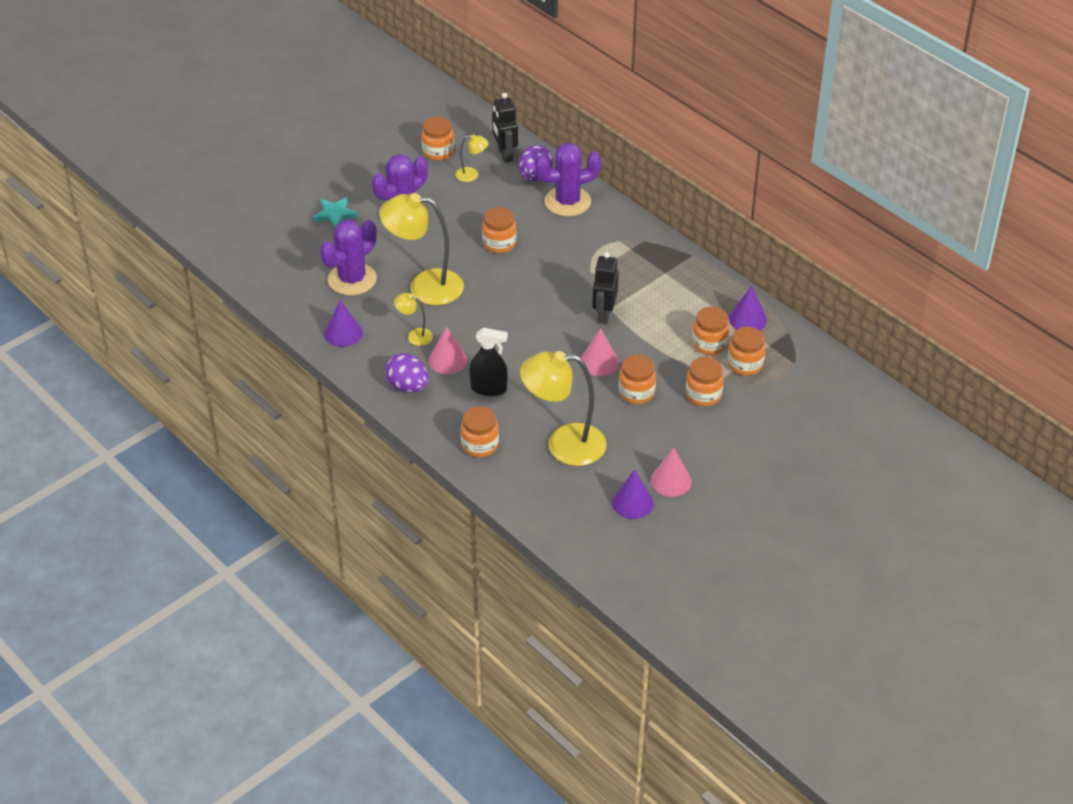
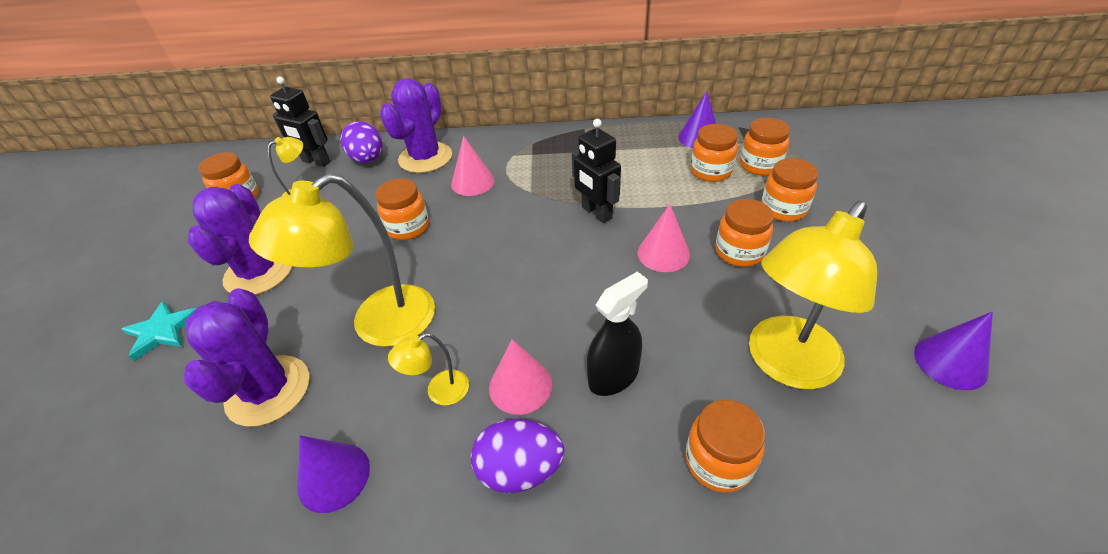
camera: 45 degrees left, 0 degrees up
pink cone [651,447,692,497] -> pink cone moved to [451,136,495,196]

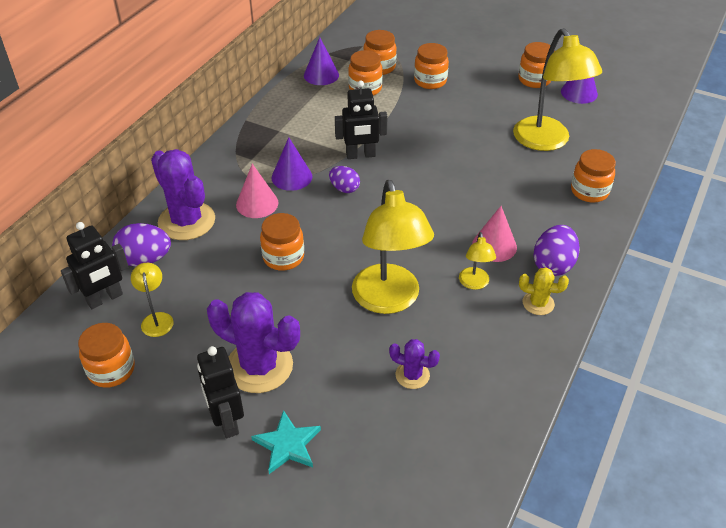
camera: 65 degrees left, 0 degrees up
purple cactus [184,288,309,427] -> purple cactus [389,339,440,389], size x0.51
purple cone [297,436,370,513] -> purple cone moved to [272,137,312,191]
black spray bottle [587,272,648,396] -> none
pink cone [638,204,690,272] -> none
orange jar [715,199,774,267] -> orange jar moved to [518,42,555,88]
none -> black robot [197,346,244,438]
none -> purple egg [329,166,360,193]
none -> yellow cactus [519,268,569,315]

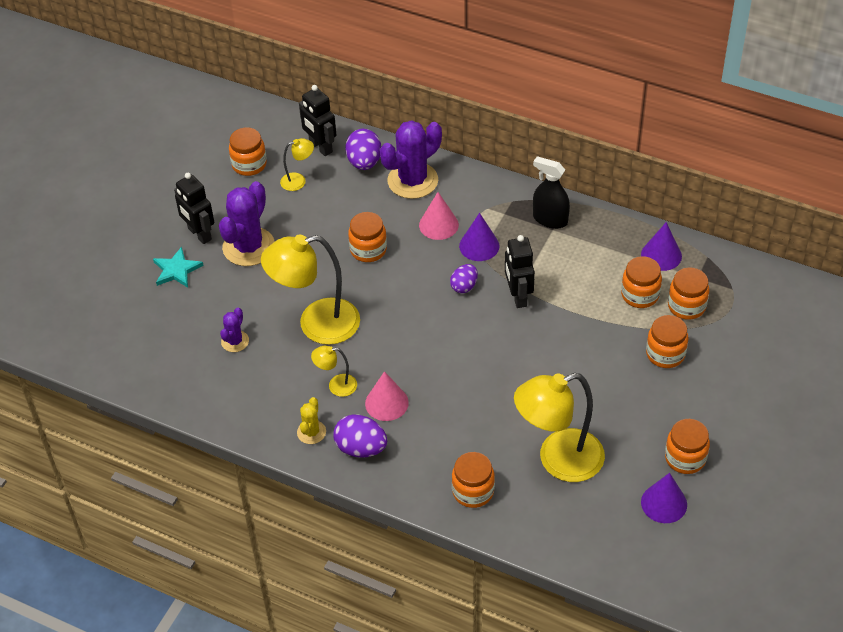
camera: 90 degrees right, 5 degrees up
black robot [197,346,244,438] -> black robot turned 105 degrees counterclockwise [174,173,214,244]
none -> black spray bottle [533,156,570,229]

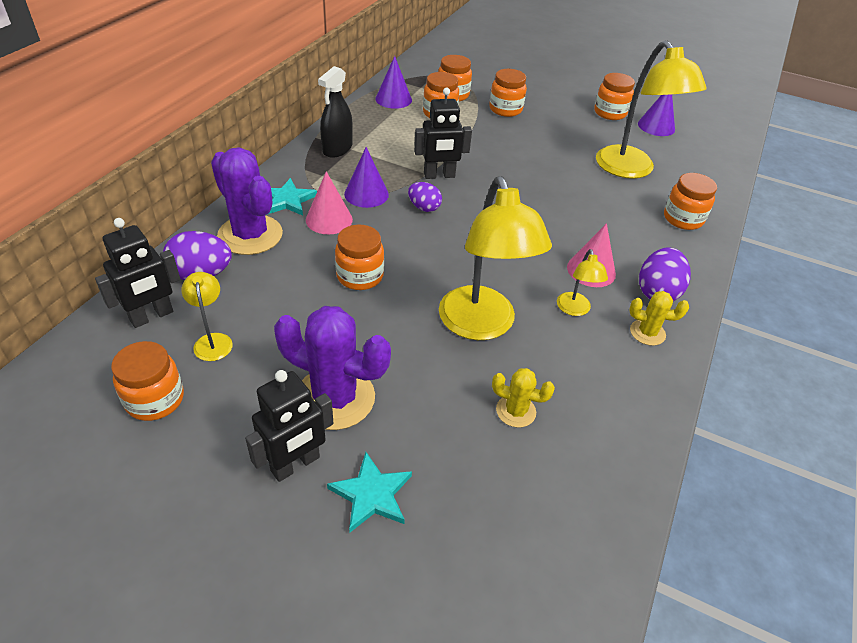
camera: 95 degrees left, 5 degrees down
purple cactus [220,308,249,352] -> yellow cactus [492,368,555,427]
none -> turquoise star [266,178,317,216]

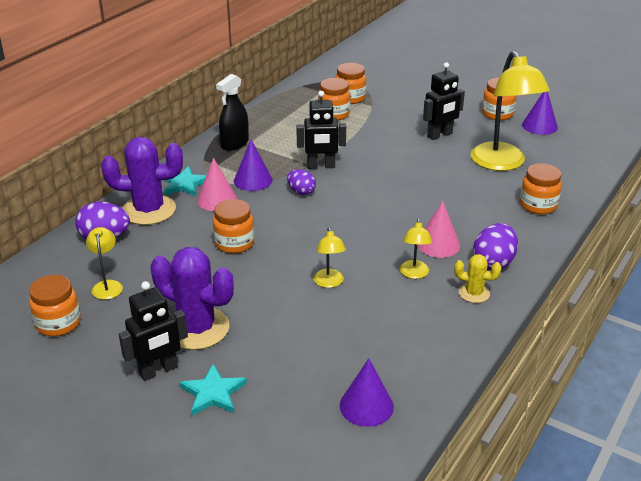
camera: 10 degrees right, 10 degrees down
black robot [95,218,180,328] -> black robot moved to [423,62,465,140]
purple cactus [211,148,283,255] -> purple cactus turned 60 degrees counterclockwise [101,137,183,225]
purple cone [375,56,412,109] -> purple cone moved to [340,358,394,427]
yellow lamp [439,176,552,340] -> yellow lamp [314,227,346,288], size x0.46
orange jar [489,69,527,117] -> none
yellow cactus [492,368,555,427] -> none

